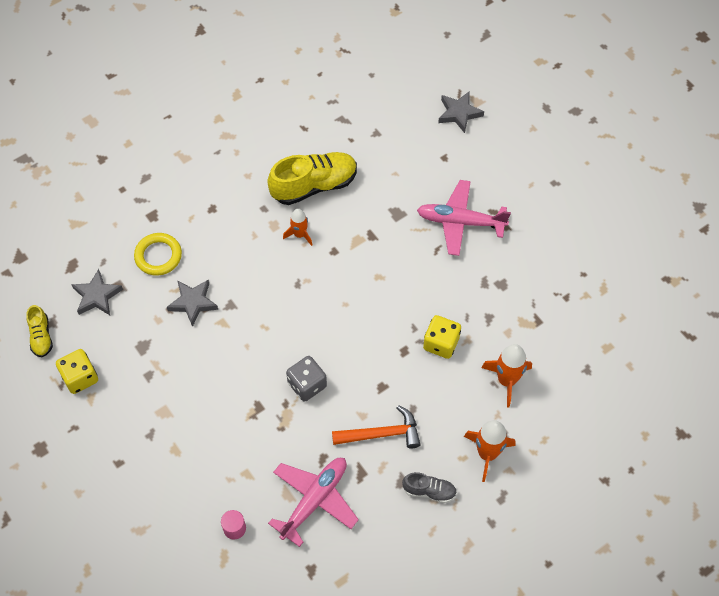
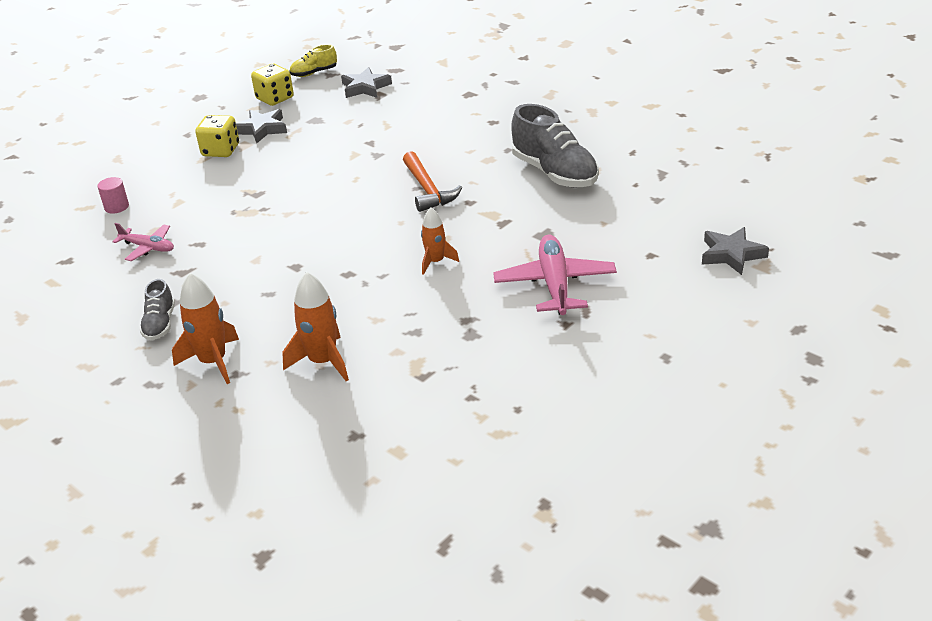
camera: 80 degrees right, 25 degrees down
yellow ring [134,233,182,276] -> none
grey star [167,280,218,327] -> grey star moved to [236,109,287,143]
yellow shoe [267,152,357,205] -> grey shoe [511,104,599,187]
pink plane [268,458,359,547] -> pink plane [112,223,174,261], size x0.58
orange rocket [283,209,312,246] -> orange rocket moved to [421,207,459,275]
grey dice [286,356,327,402] -> none
orange hammer [332,405,421,448] -> orange hammer moved to [403,151,462,212]
yellow dice [423,315,461,359] -> yellow dice moved to [195,115,239,157]

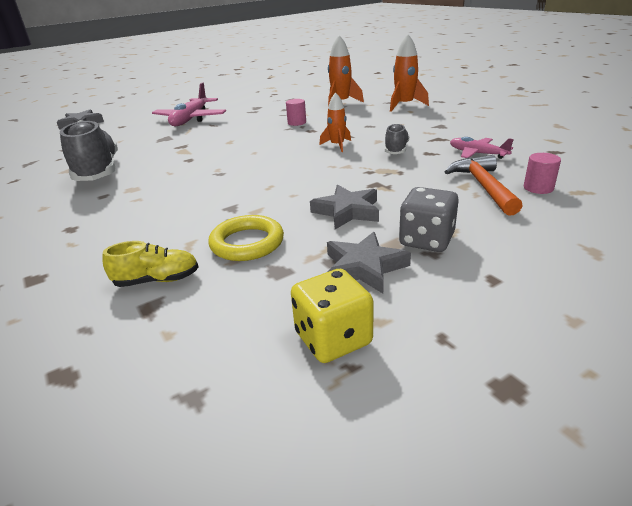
camera: 165 degrees left, 5 degrees down
grey shoe [139,279,175,340] -> grey shoe moved to [385,123,409,154]
yellow dice [195,115,239,157] -> grey dice [399,187,459,252]
yellow shoe [289,44,337,77] -> yellow shoe moved to [102,241,199,287]
grey star [341,67,392,98] -> grey star moved to [310,185,379,229]
orange hammer [403,151,462,212] -> orange hammer moved to [445,155,523,216]
orange rocket [421,207,459,275] -> orange rocket moved to [319,92,351,152]
none -> yellow ring [208,215,284,261]
none -> pink cylinder [286,99,306,126]

